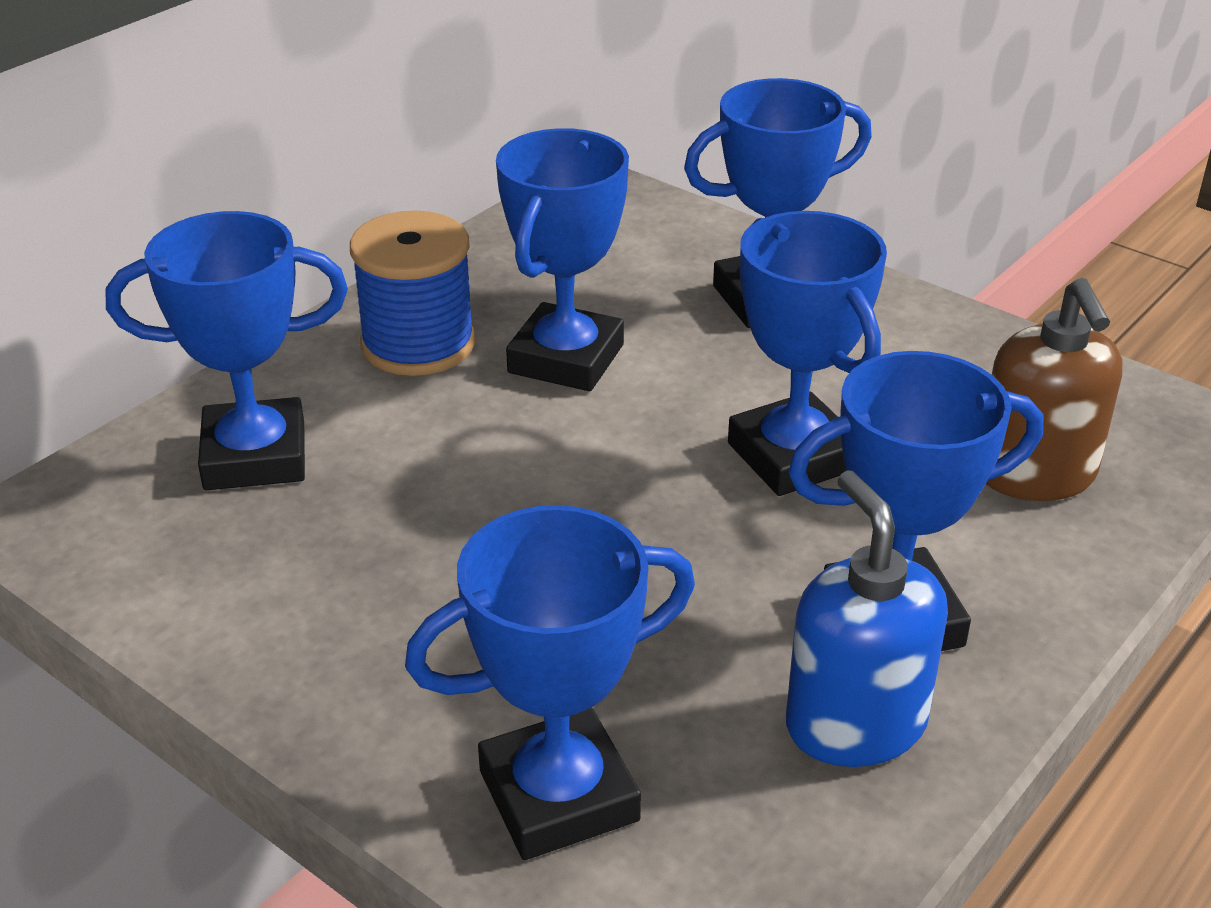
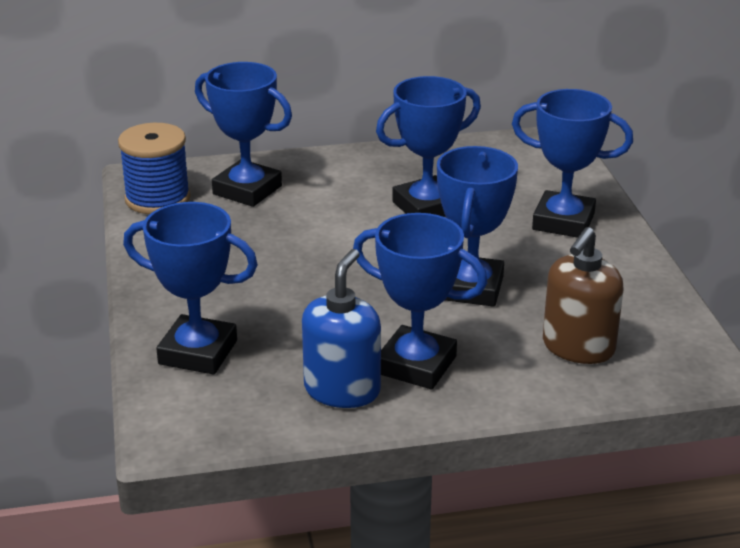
camera: 40 degrees right, 5 degrees down
blue spool [350,211,475,376] -> blue spool moved to [118,123,191,214]

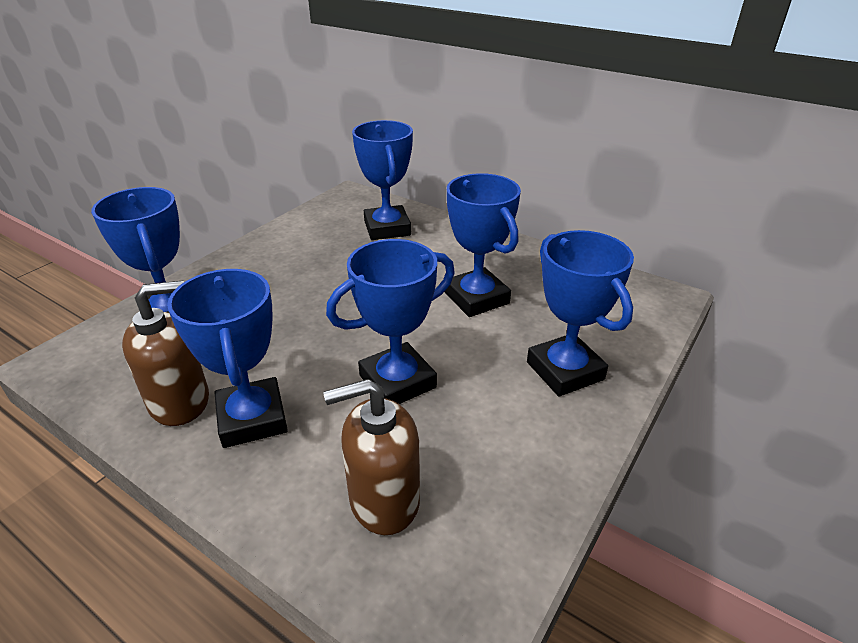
camera: 45 degrees right, 5 degrees up
blue spool [118,123,191,214] -> none
blue soap dispenser [302,249,381,408] -> brown soap dispenser [122,280,209,426]
blue trophy [376,76,481,217] -> blue trophy turned 45 degrees clockwise [445,173,521,317]

